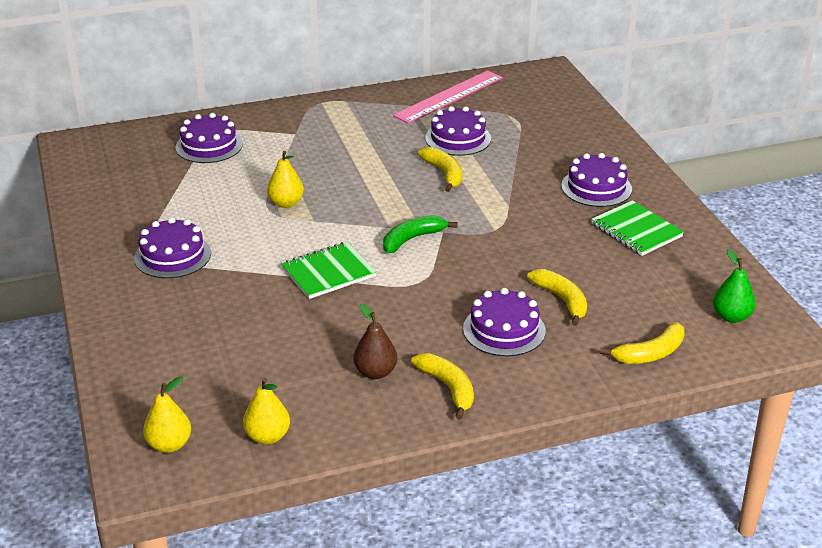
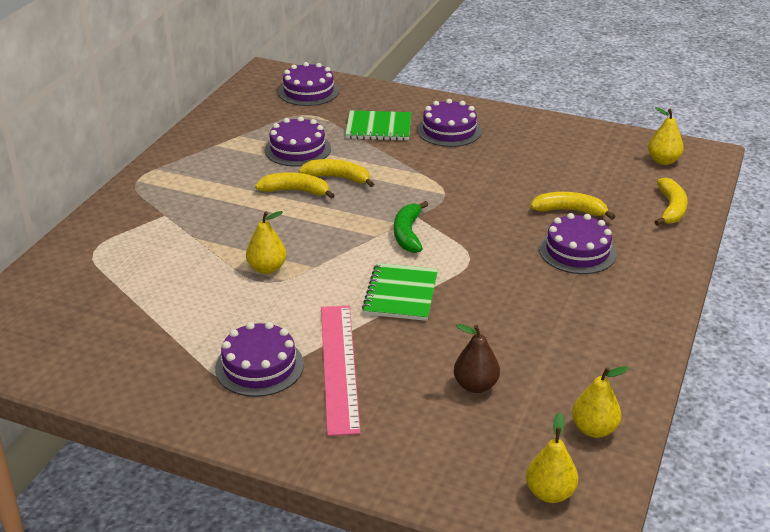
camera: 50 degrees left, 0 degrees up
purple cake [175,113,243,163] -> purple cake moved to [278,62,339,106]
brown pear [353,303,398,379] -> brown pear moved to [454,324,500,393]
pink ruler [393,70,503,124] -> pink ruler moved to [321,306,361,436]
yellow banana [411,353,474,420] -> yellow banana moved to [255,172,335,199]
green notebook [591,200,684,256] -> green notebook moved to [345,110,411,141]
green pear [713,249,756,323] -> yellow pear [648,107,684,165]

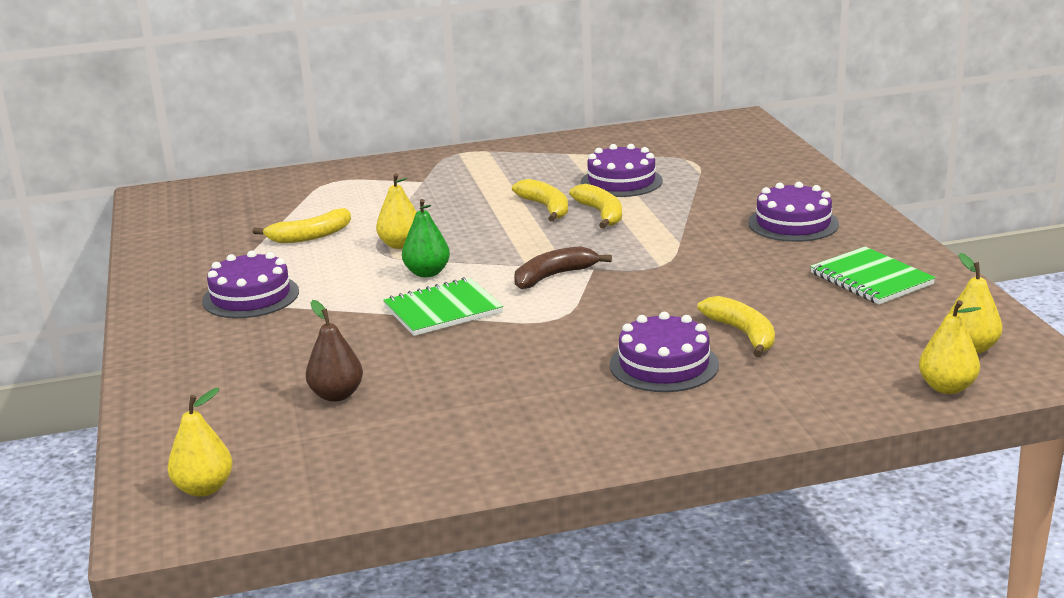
camera: 55 degrees right, 10 degrees down
purple cake [278,62,339,106] -> none
pink ruler [321,306,361,436] -> none
green notebook [345,110,411,141] -> green notebook moved to [810,247,936,304]
green banana [394,201,428,253] -> brown banana [514,246,612,289]
yellow pear [572,366,629,438] -> yellow pear moved to [919,300,981,394]
yellow banana [654,178,688,226] -> yellow banana moved to [253,208,351,243]
none -> green pear [402,199,450,277]

